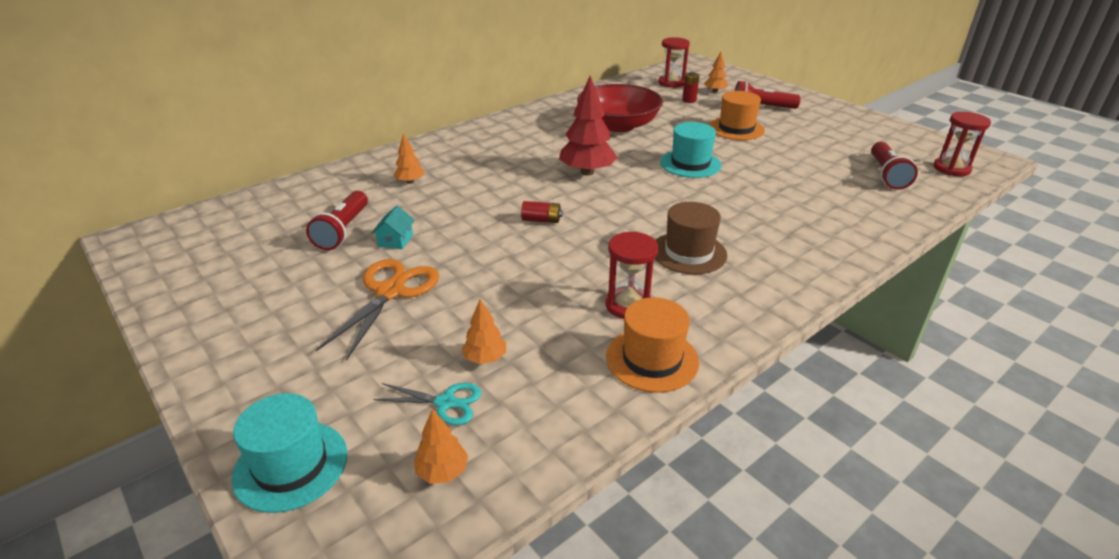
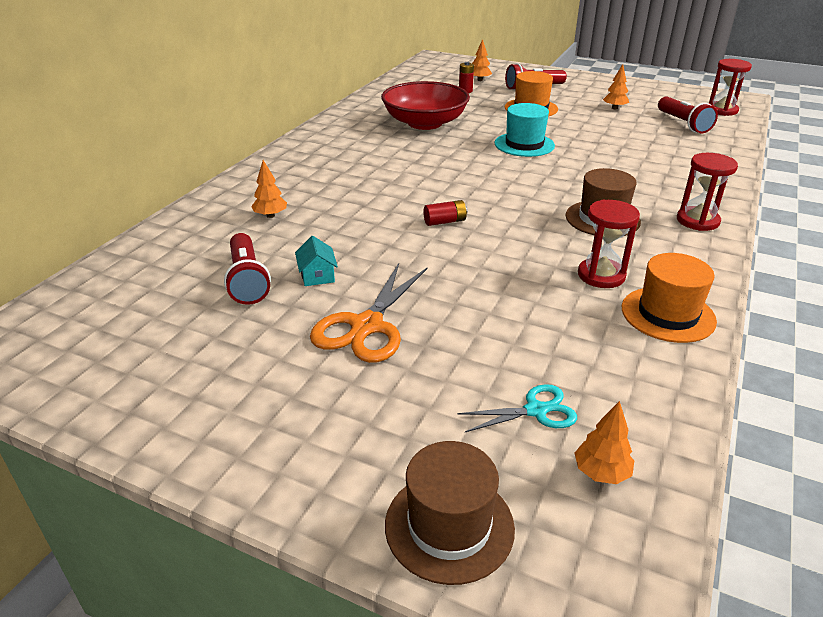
camera: 25 degrees left, 0 degrees up
turquoise hat [232,393,348,513] -> brown hat [385,441,515,585]
orange scissors [316,259,439,361] -> orange scissors turned 150 degrees counterclockwise [310,263,428,363]
orange tree [462,299,506,364] -> orange tree moved to [603,64,629,109]
red tree [559,76,618,176] -> none
red hourglass [658,37,690,88] -> red hourglass moved to [677,153,738,231]

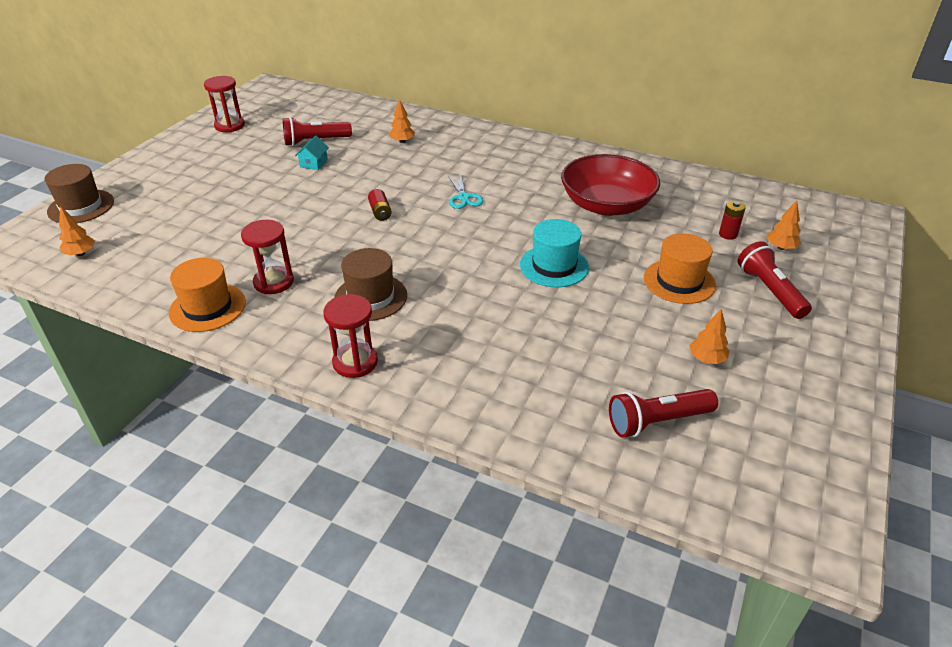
camera: 90 degrees right, 5 degrees up
turquoise house [295,236,338,286] -> turquoise house turned 60 degrees counterclockwise [295,136,329,170]
orange scissors [310,263,428,363] -> none
turquoise scissors [458,384,577,432] -> turquoise scissors moved to [448,174,483,209]
red hourglass [709,59,752,116] -> red hourglass moved to [204,76,245,132]

